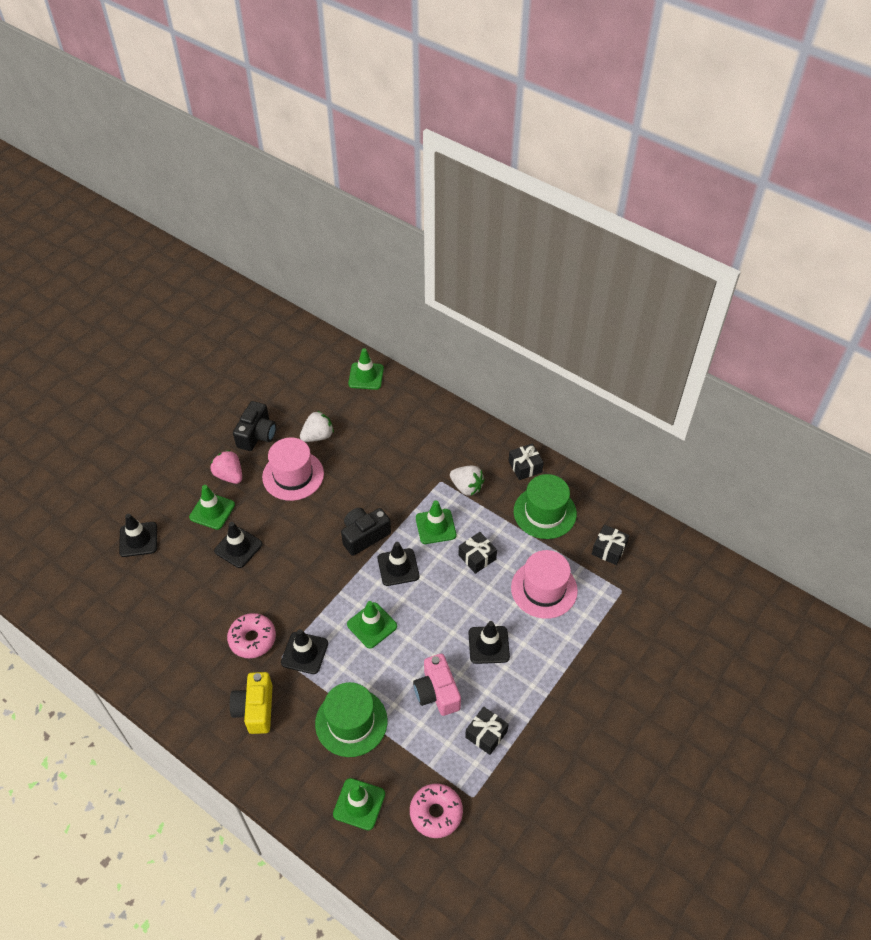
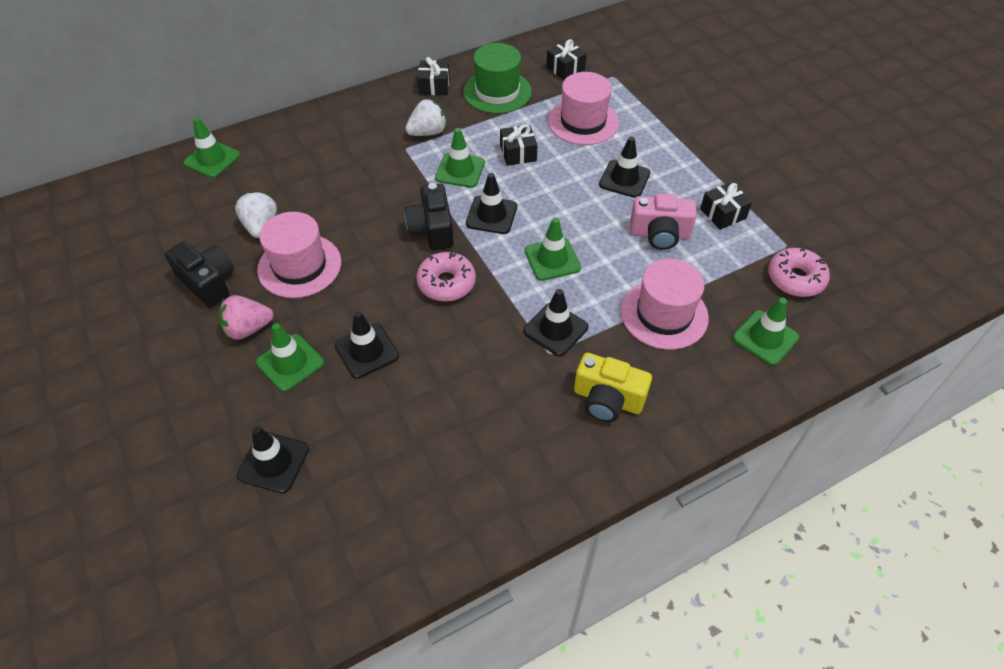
camera: 65 degrees left, 0 degrees up
pink donut [227,613,276,658] -> pink donut moved to [416,251,476,302]
green hat [315,682,387,757] -> pink hat [621,259,709,350]

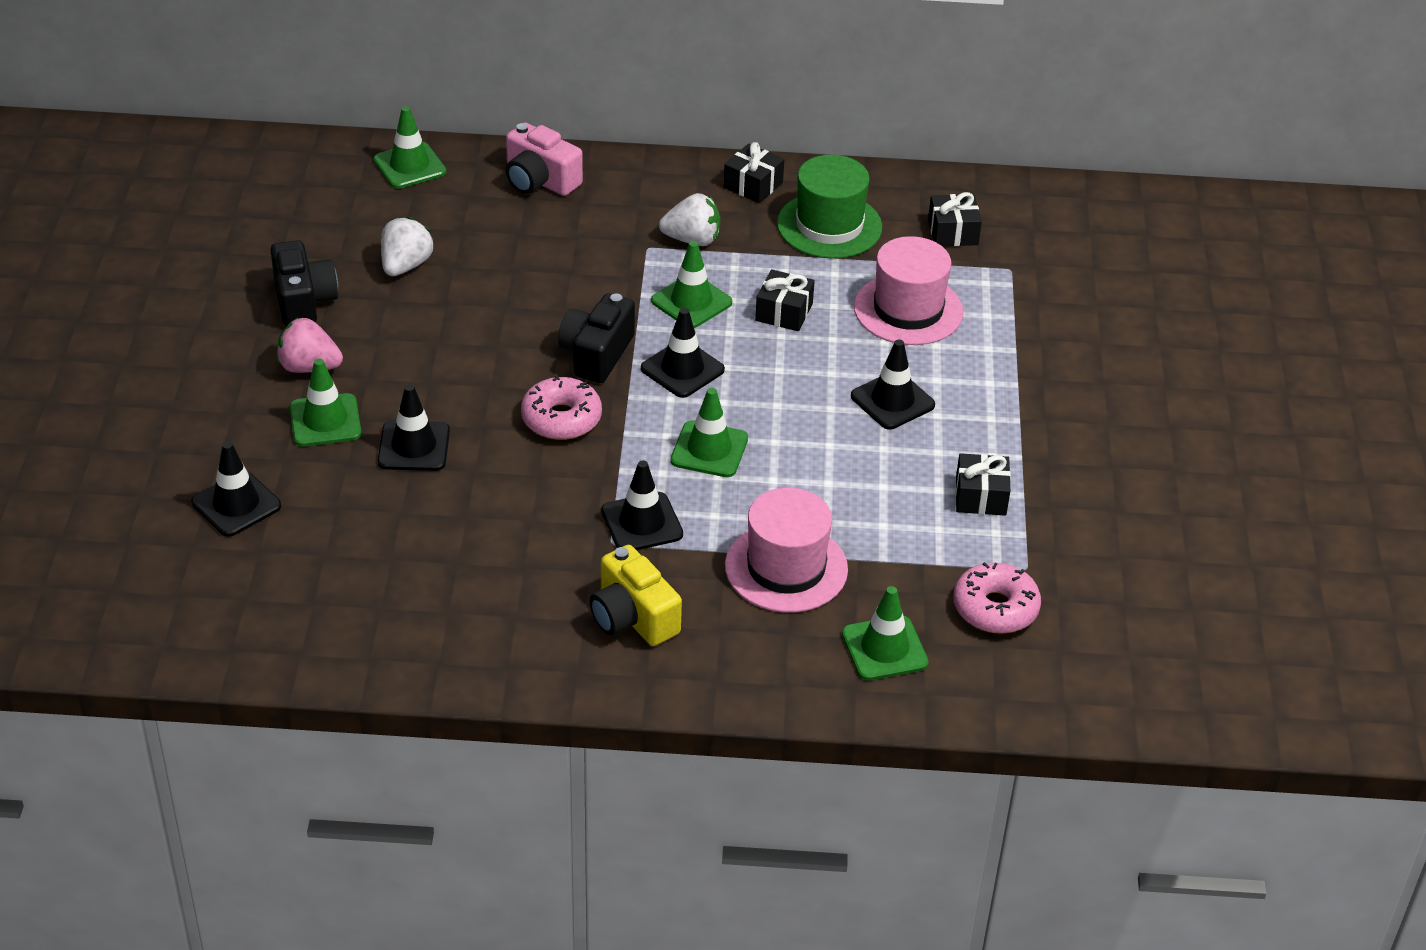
camera: 30 degrees right, 10 degrees down
pink hat [257,212,341,298] -> none
pink camera [630,194,697,250] -> pink camera moved to [506,122,583,196]

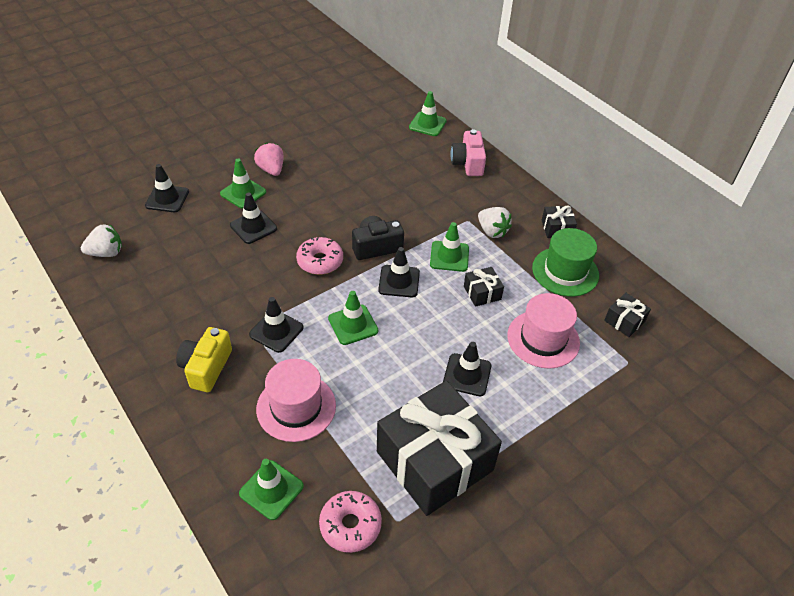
camera: 50 degrees right, 5 degrees up
black camera [271,240,338,327] -> none
white strawberry [381,217,434,276] -> white strawberry moved to [81,224,122,257]
black gift [955,453,1011,516] -> black gift [377,380,502,516], size x2.43

